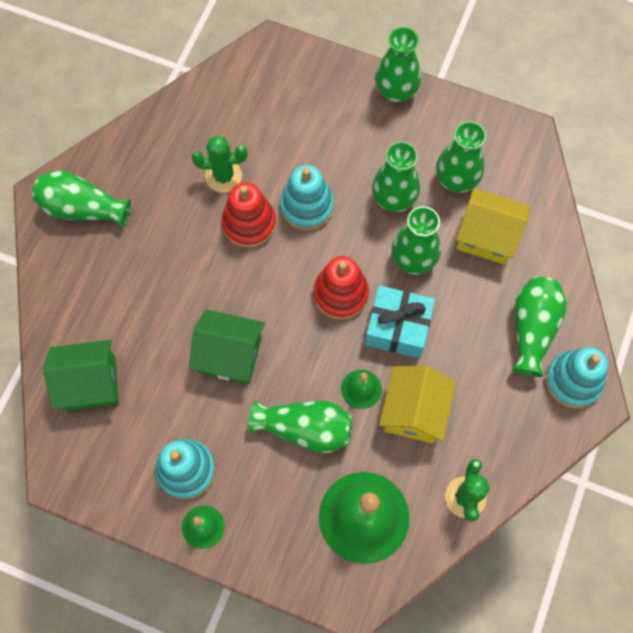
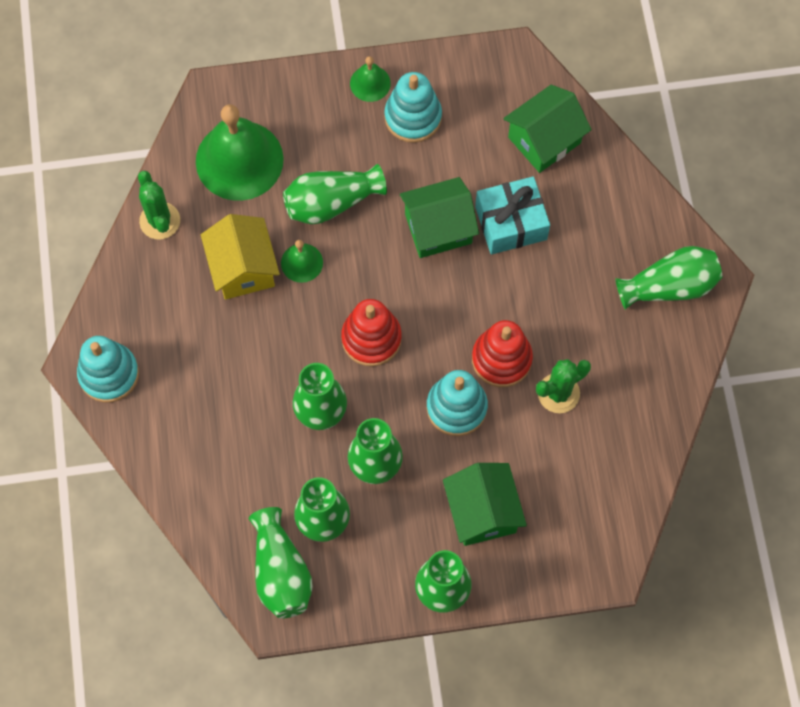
camera: 150 degrees right, 0 degrees up
turquoise gift [365,285,435,358] -> turquoise gift moved to [475,176,550,255]
yellow house [456,188,530,265] -> none
green vase [512,276,566,377] -> green vase moved to [249,507,313,619]
none -> green house [443,463,527,546]

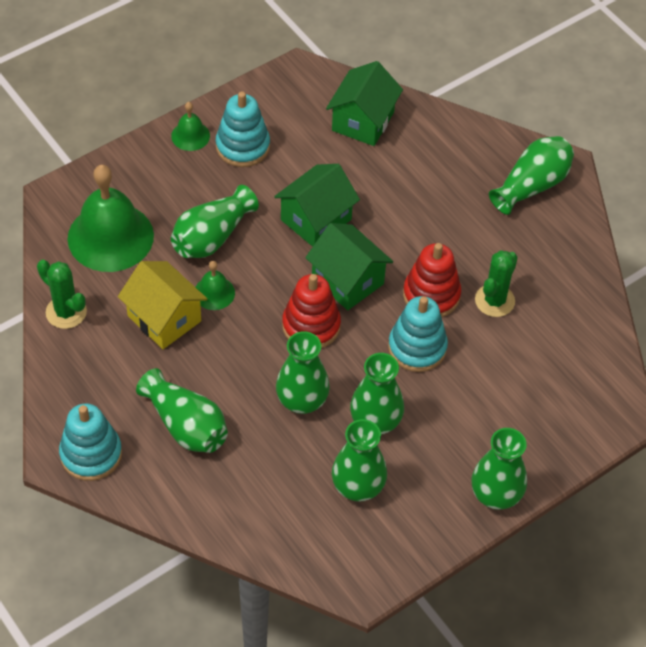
camera: 30 degrees left, 15 degrees down
green vase [249,507,313,619] -> green vase moved to [136,368,228,453]
green house [443,463,527,546] -> green house moved to [305,223,393,310]
turquoise gift [475,176,550,255] -> none

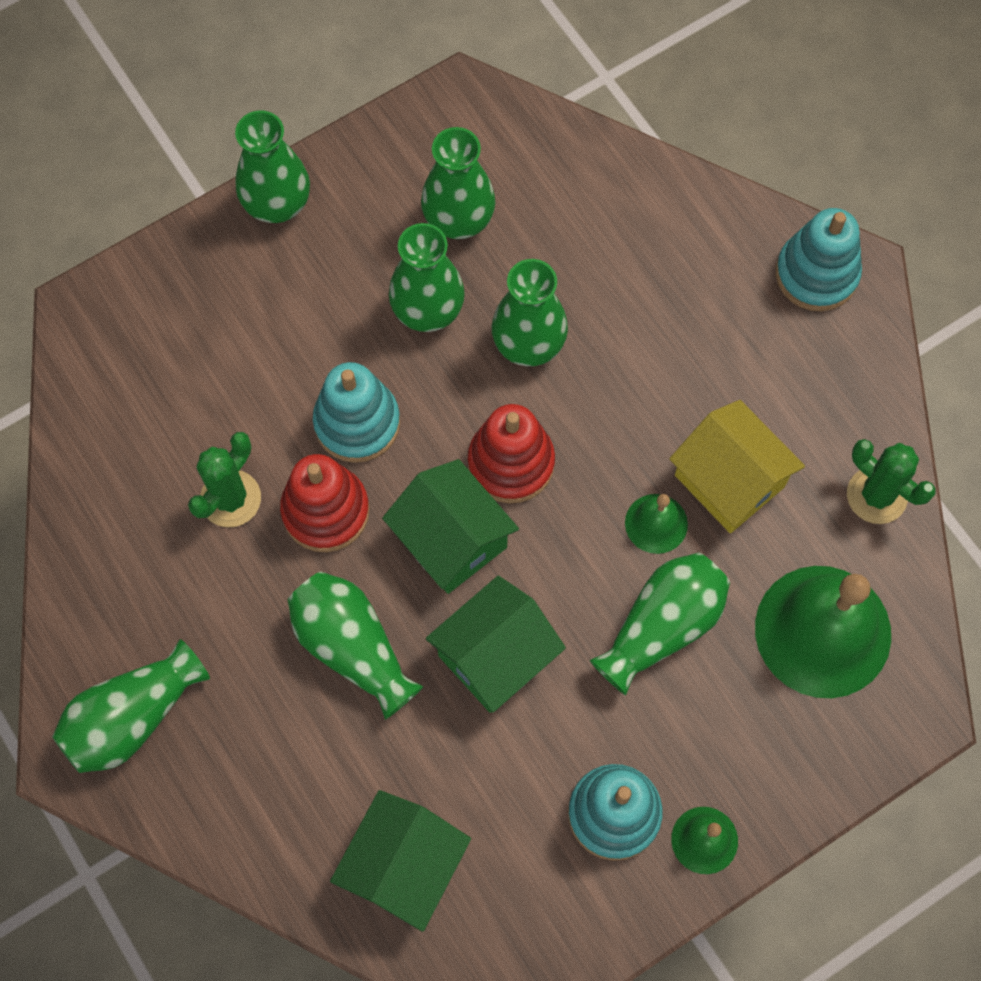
camera: 175 degrees left, 15 degrees up
green vase [136,368,228,453] -> green vase moved to [288,572,424,720]

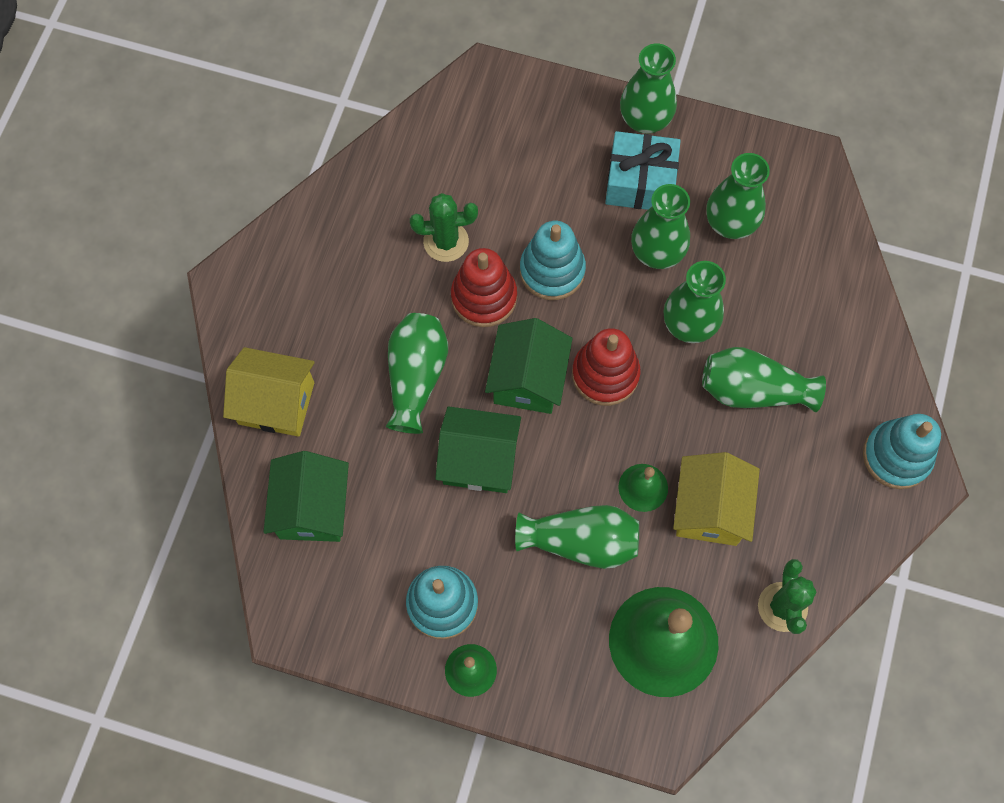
camera: 50 degrees right, 0 degrees up
green vase [52,639,210,773] -> green vase moved to [702,347,826,412]
green house [330,790,471,932] -> green house turned 75 degrees counterclockwise [264,451,349,542]
none -> yellow house [223,347,315,437]
none -> turquoise gift [605,131,681,210]

